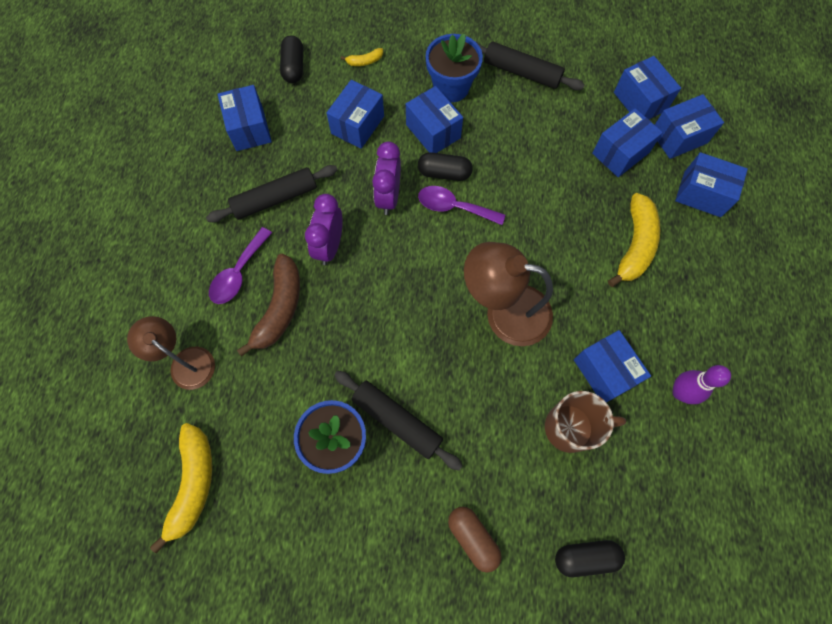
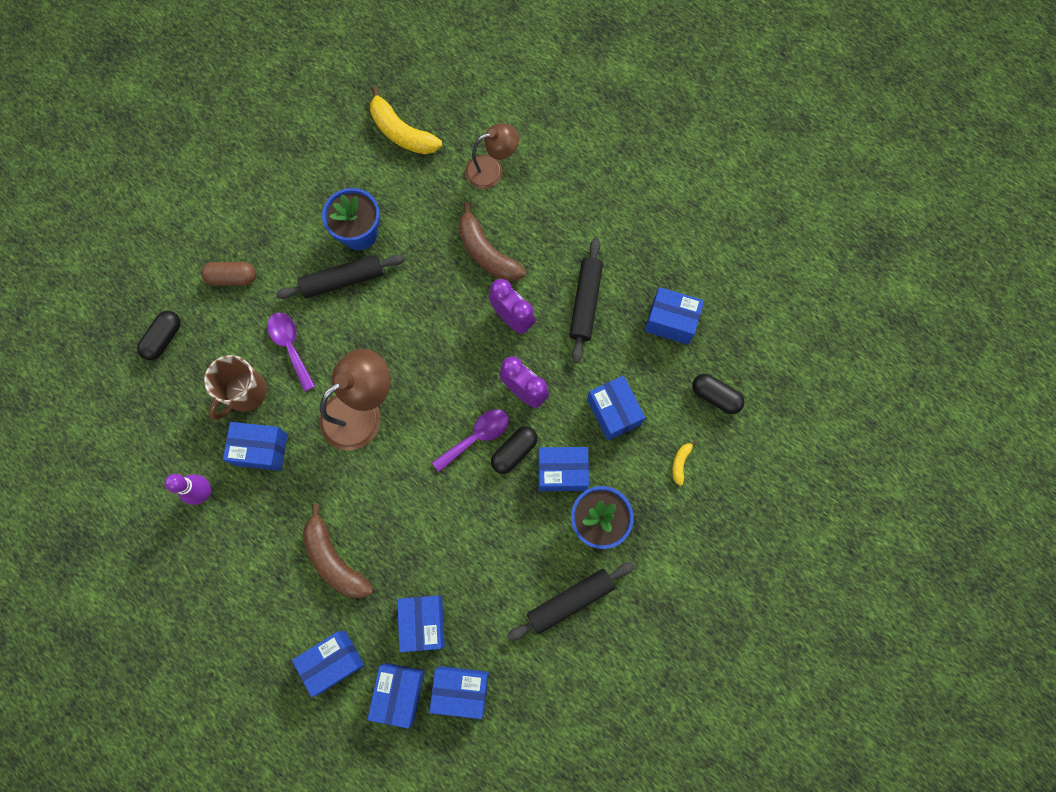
camera: 125 degrees right, 5 degrees up
purple spoon [209,227,272,304] -> purple spoon moved to [267,312,315,392]
yellow banana [608,193,660,287] -> brown banana [303,503,373,598]

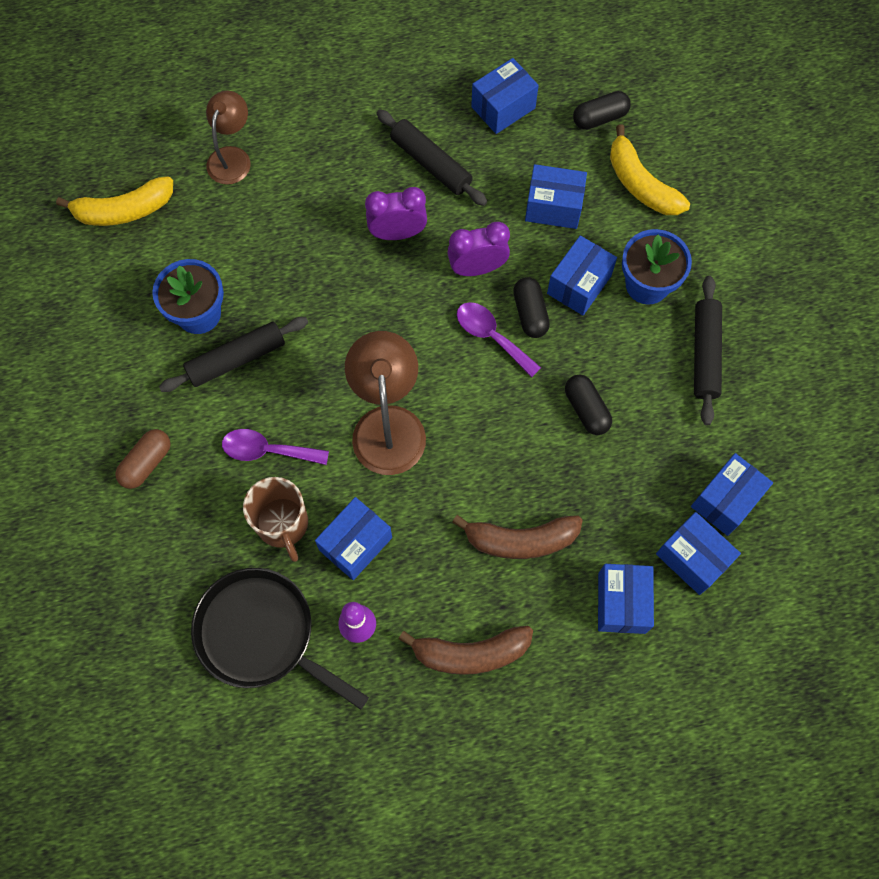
camera: 55 degrees left, 5 degrees down
black capsule [137,311,181,360] -> black capsule moved to [565,375,612,435]
black rolling pin [276,254,405,299] -> black rolling pin turned 45 degrees clockwise [159,317,308,392]
blue box [397,596,445,652] -> none
purple spoon [432,409,509,472] -> purple spoon turned 45 degrees counterclockwise [457,302,541,378]
brown banana [458,202,526,281] -> brown banana moved to [399,626,533,675]
yellow banana [672,441,697,486] -> yellow banana [610,125,690,215], size x2.19
none -> black pan [191,568,369,710]

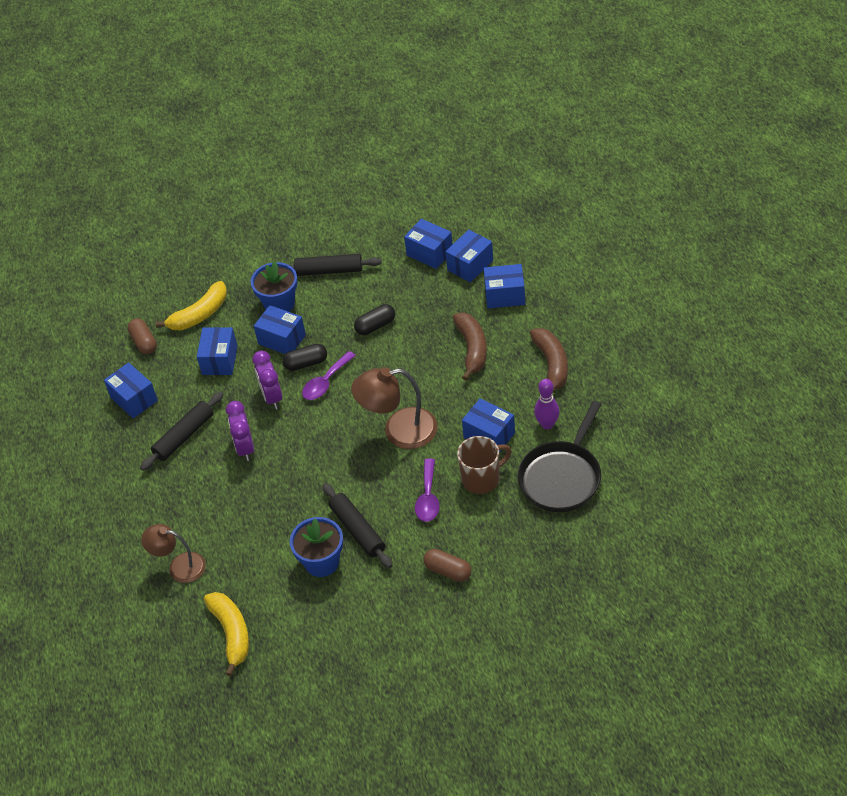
camera: 90 degrees left, 20 degrees down
black capsule [573,91,631,130] -> brown capsule [127,319,157,354]

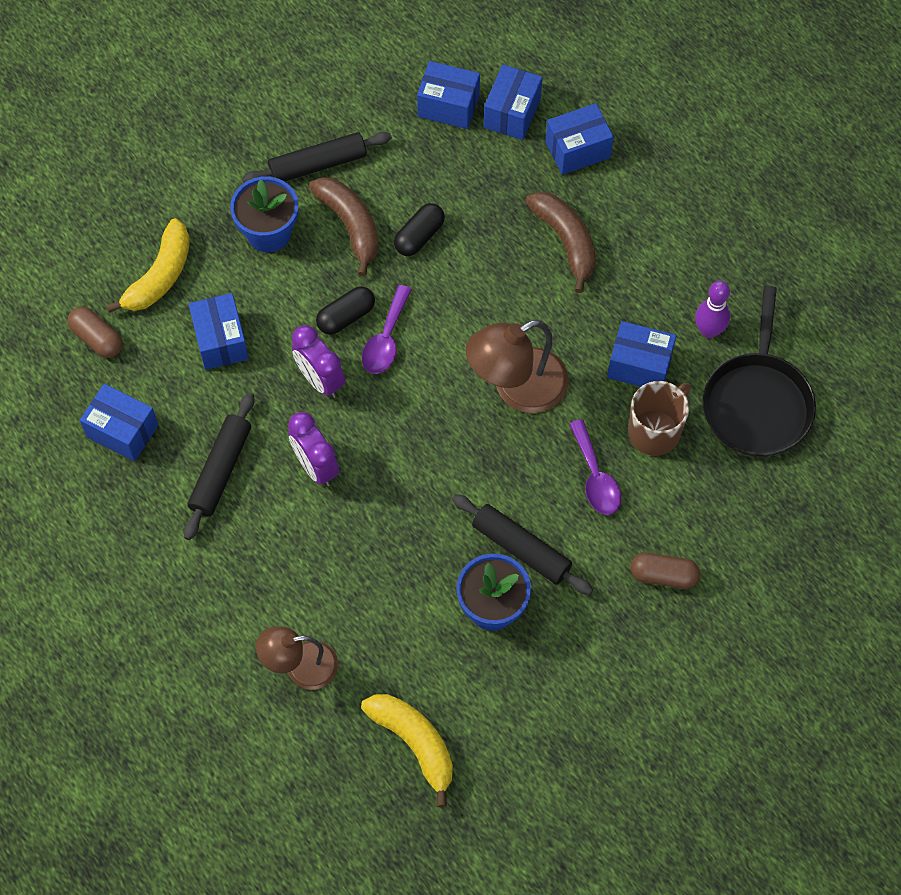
camera: 25 degrees left, 15 degrees up
blue box [254,305,306,354] -> none
brown banana [530,328,568,394] -> brown banana moved to [309,177,379,276]

